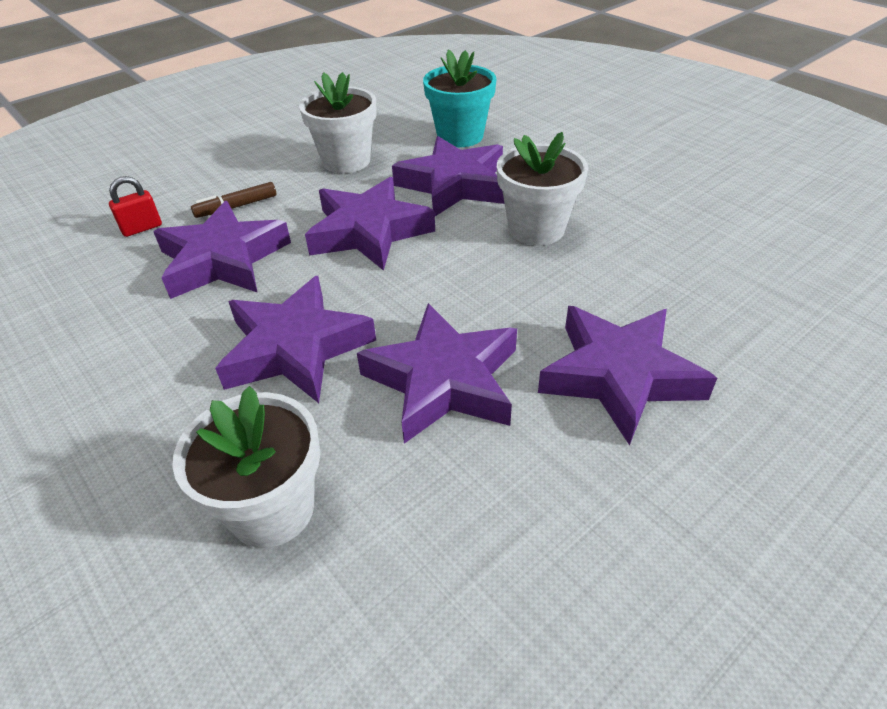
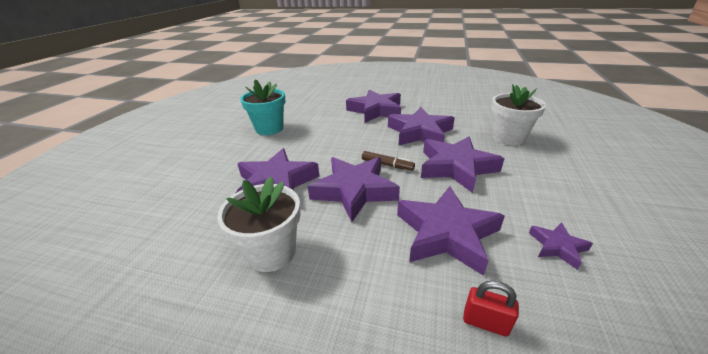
camera: 125 degrees left, 10 degrees down
brown marker [191,182,276,218] -> brown marker moved to [362,151,415,171]
turquoise flower pot [423,49,496,147] -> turquoise flower pot moved to [240,80,285,135]
white flower pot [497,132,588,246] -> none
none -> purple star [529,222,593,270]

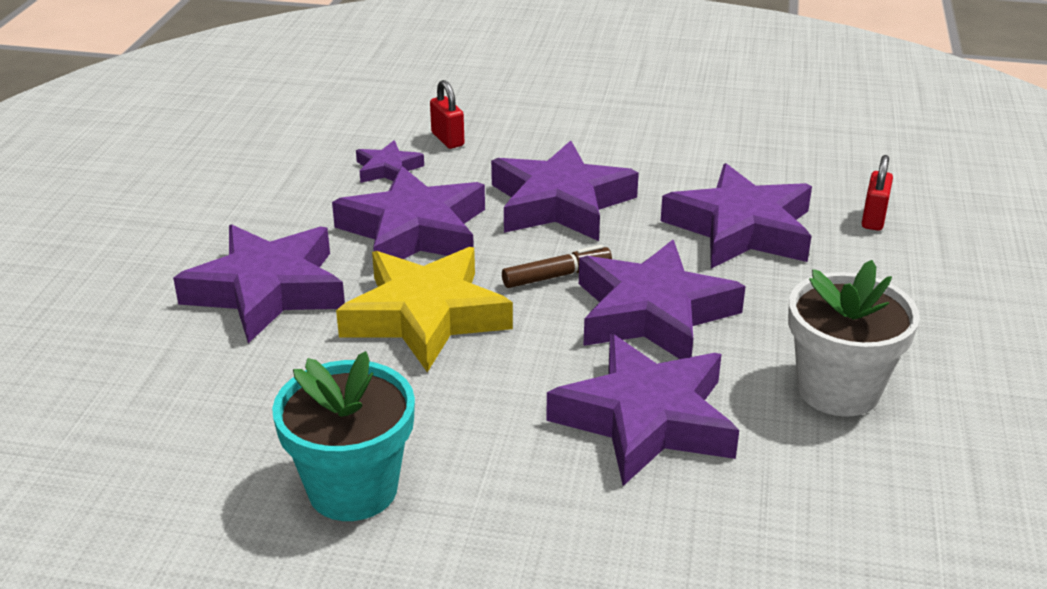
camera: 95 degrees left, 0 degrees up
brown marker [362,151,415,171] -> brown marker turned 45 degrees clockwise [502,245,612,288]
white flower pot [491,84,546,145] -> red padlock [430,80,464,149]
purple star [529,222,593,270] -> purple star moved to [356,140,424,183]
none -> yellow star [336,247,513,372]

